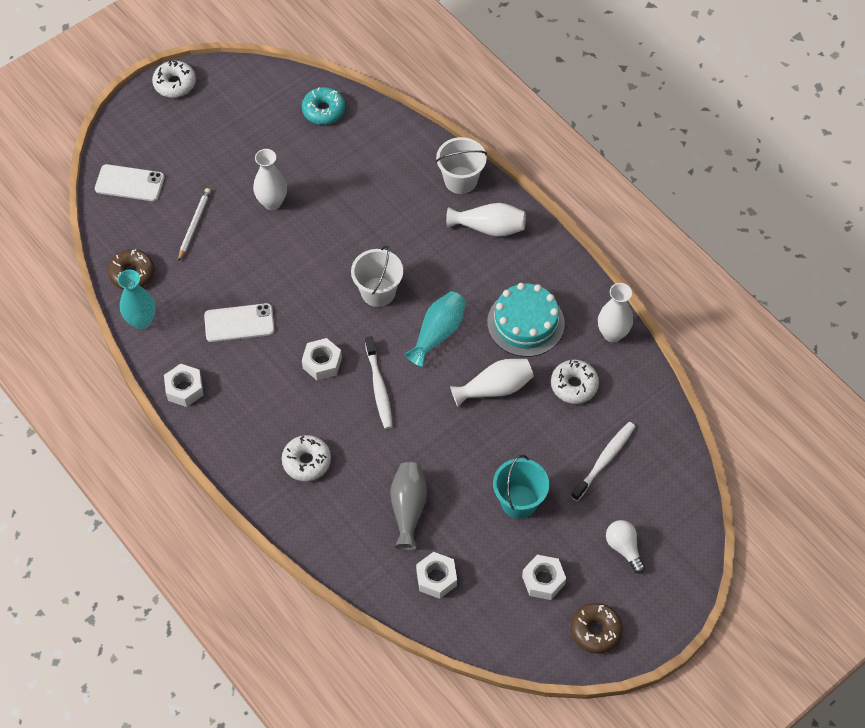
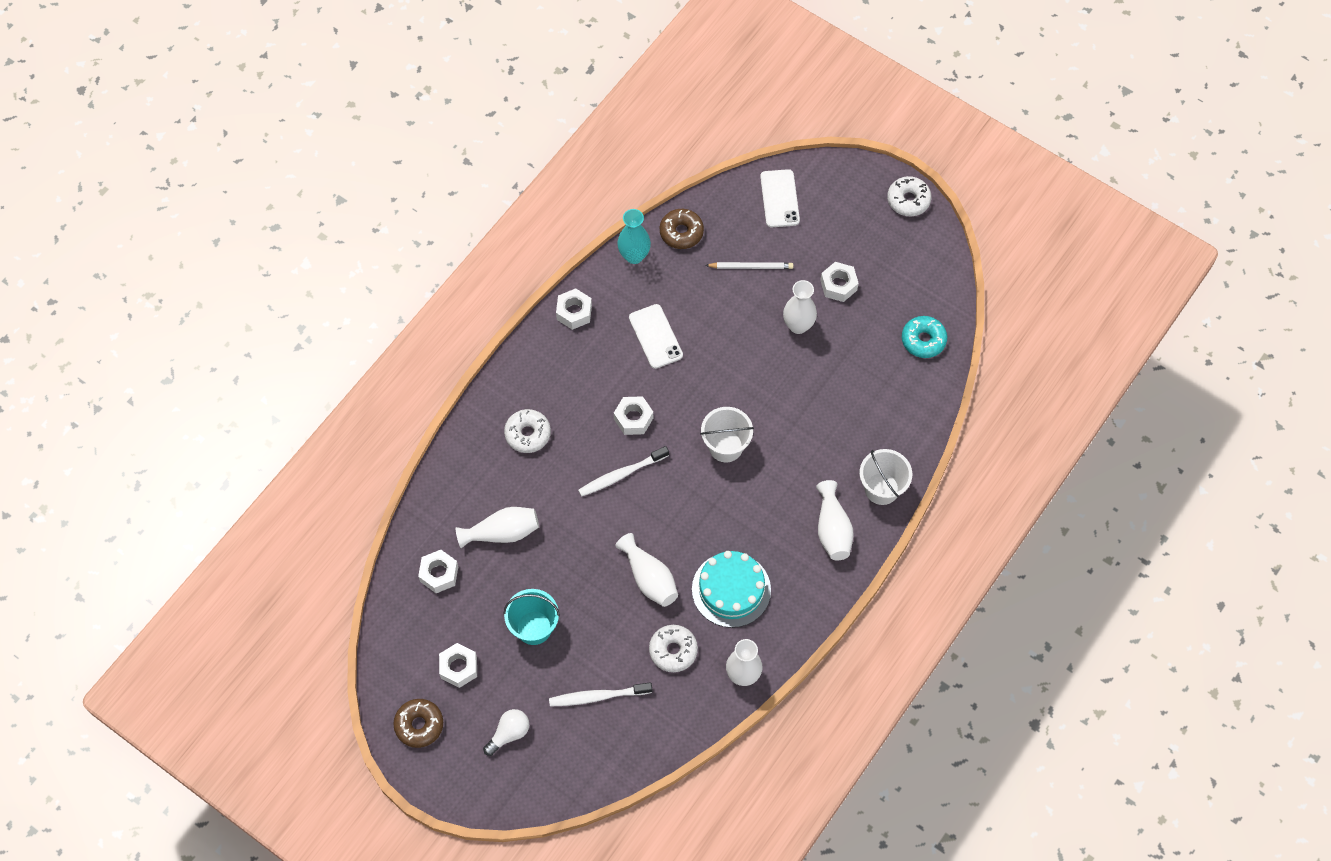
camera: 75 degrees right, 5 degrees up
grey vase [390,462,427,550] -> white vase [456,507,539,548]
turquoise vase [405,291,466,366] -> none
white toothbrush [571,422,636,501] -> white toothbrush turned 150 degrees clockwise [549,682,652,707]
none -> white nut [820,262,859,302]

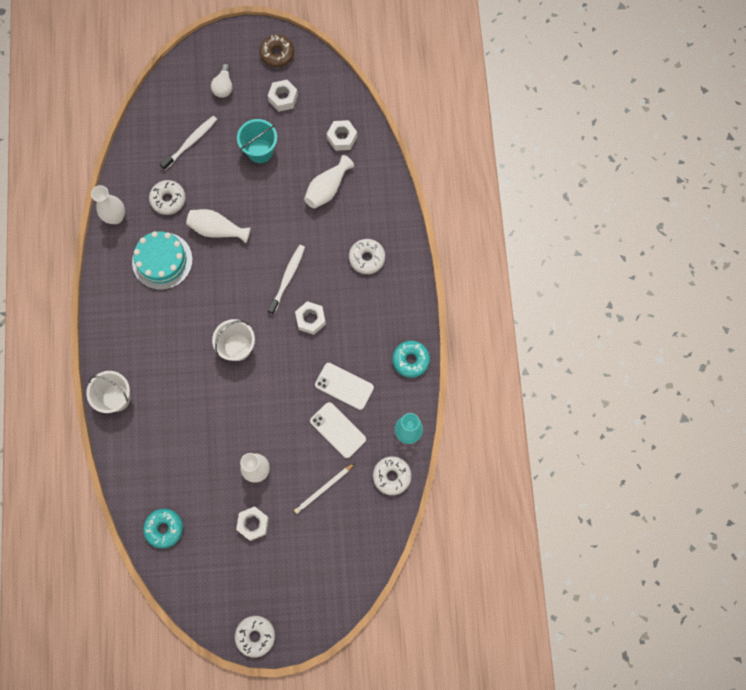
camera: 140 degrees right, 10 degrees up
white nut [556,288,592,330] -> turquoise donut [392,341,430,378]
brown donut [660,209,704,249] -> white donut [373,456,412,495]
white phone [760,169,800,227] -> white phone moved to [310,402,366,458]
white vase [816,480,854,561] -> none

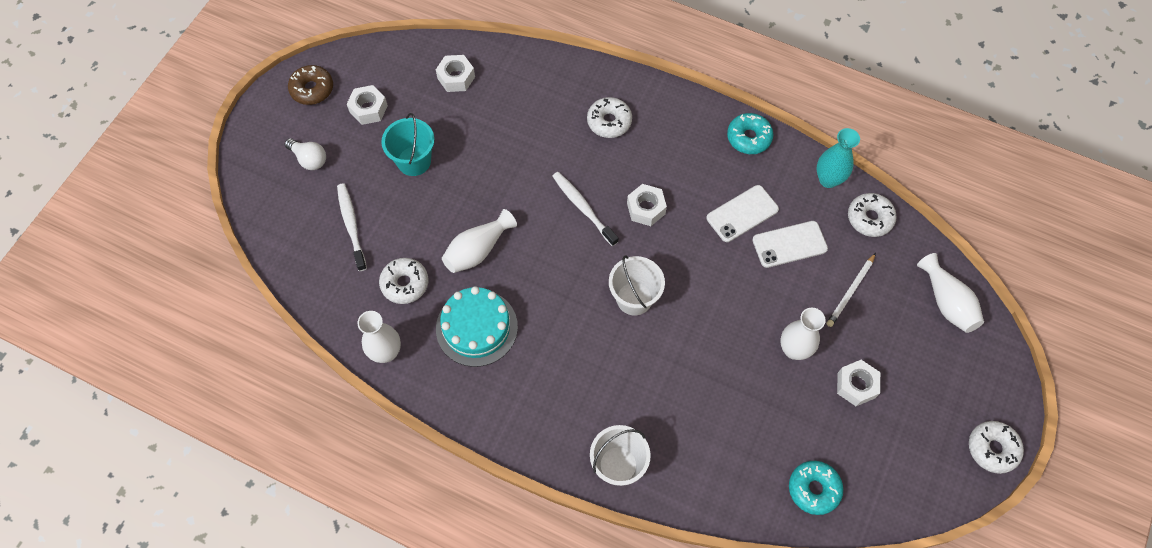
camera: 60 degrees left, 10 degrees down
white pencil [294,463,355,514] -> white pencil turned 45 degrees clockwise [826,253,876,327]
white vase [304,155,354,209] -> white vase moved to [917,253,984,333]

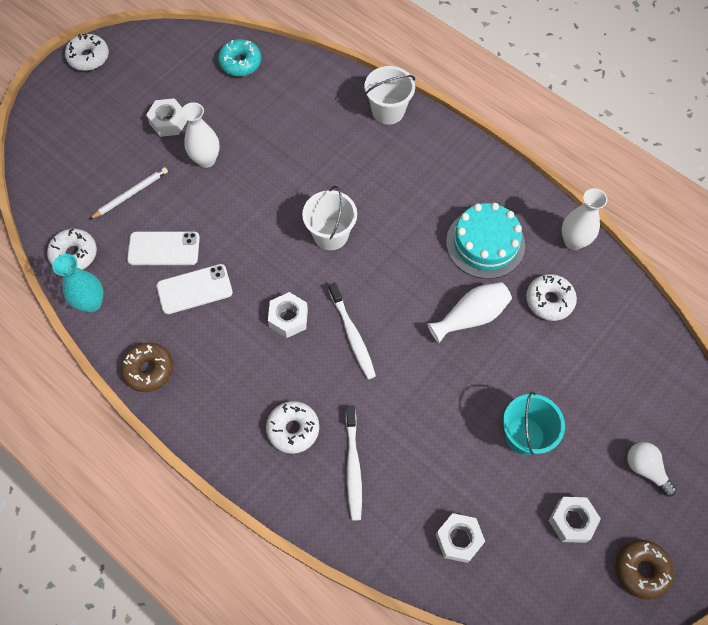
camera: 165 degrees left, 0 degrees up
white toothbrush [337,183,367,271] -> white toothbrush moved to [346,405,362,521]
turquoise donut [727,113,773,154] -> brown donut [121,343,173,392]
white vase [917,253,984,333] -> none

